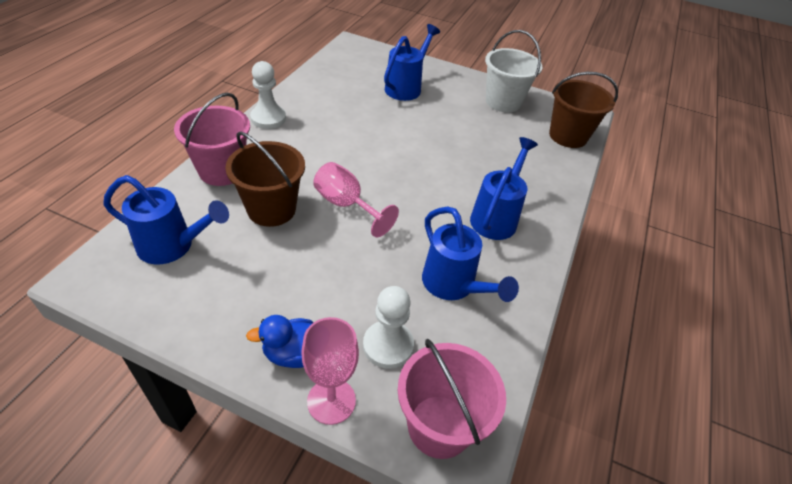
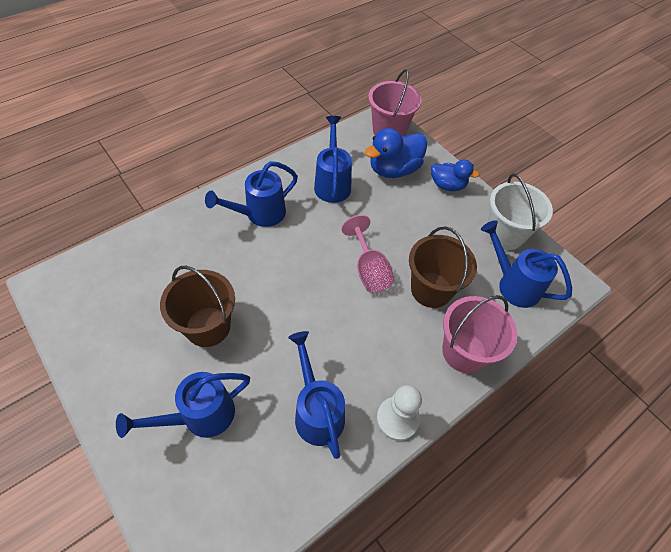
camera: 150 degrees left, 10 degrees up
pink goblet [301,317,359,425] -> none
white pawn [363,286,414,369] -> blue duck [365,128,427,178]
white bucket [485,30,542,112] -> white bucket moved to [486,173,553,250]
brown bucket [549,72,618,148] -> brown bucket moved to [160,266,235,347]
none -> blue watering can [288,331,345,459]

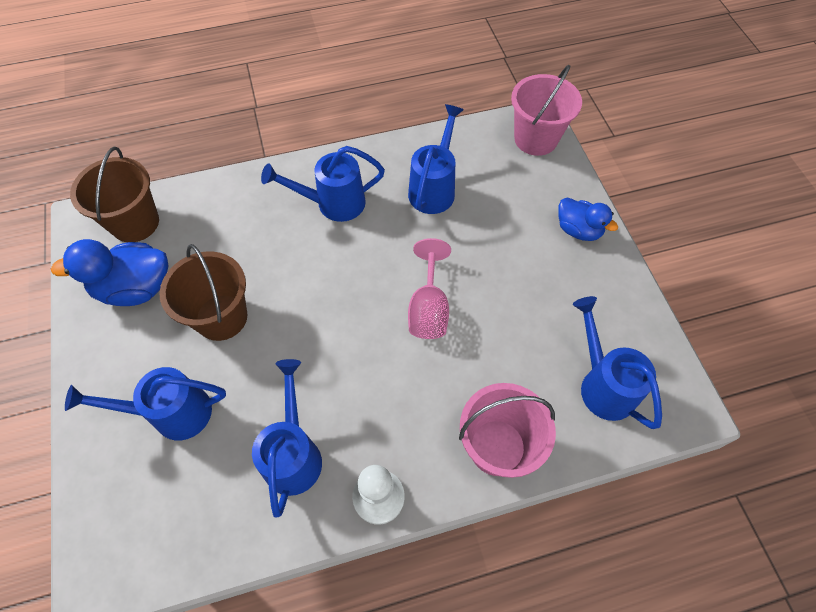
camera: 25 degrees right, 5 degrees up
blue duck [365,128,427,178] -> blue duck moved to [51,239,169,306]
brown bucket [409,226,477,308] -> brown bucket moved to [70,147,159,242]
white bucket [486,173,553,250] -> none

